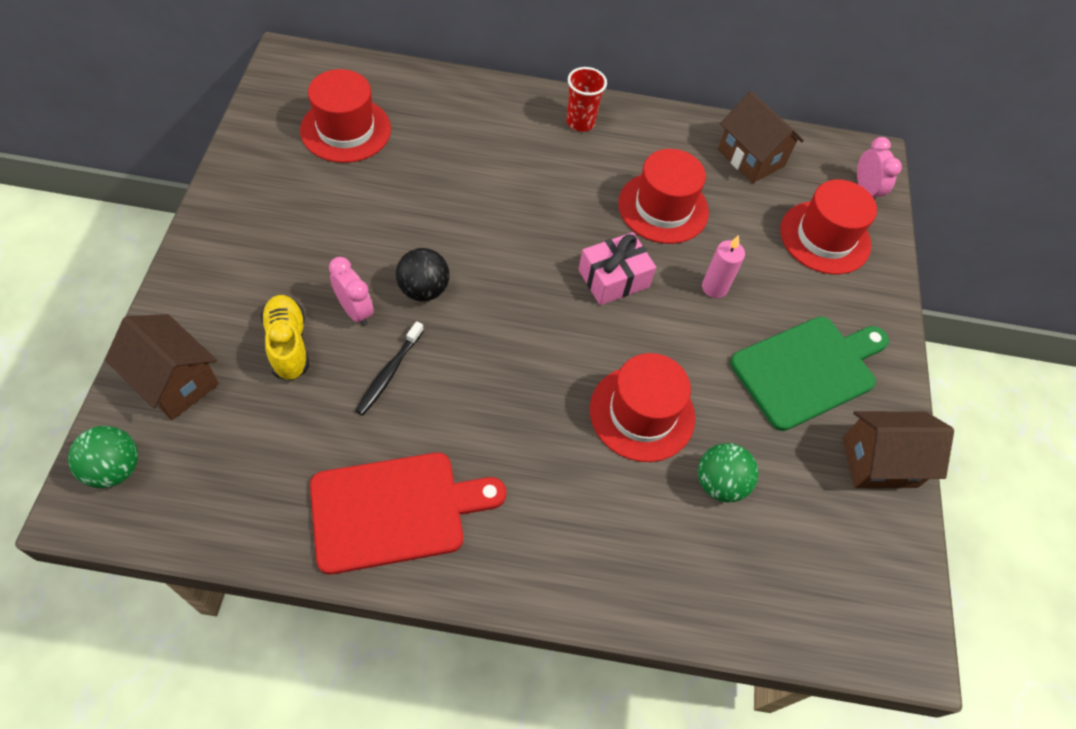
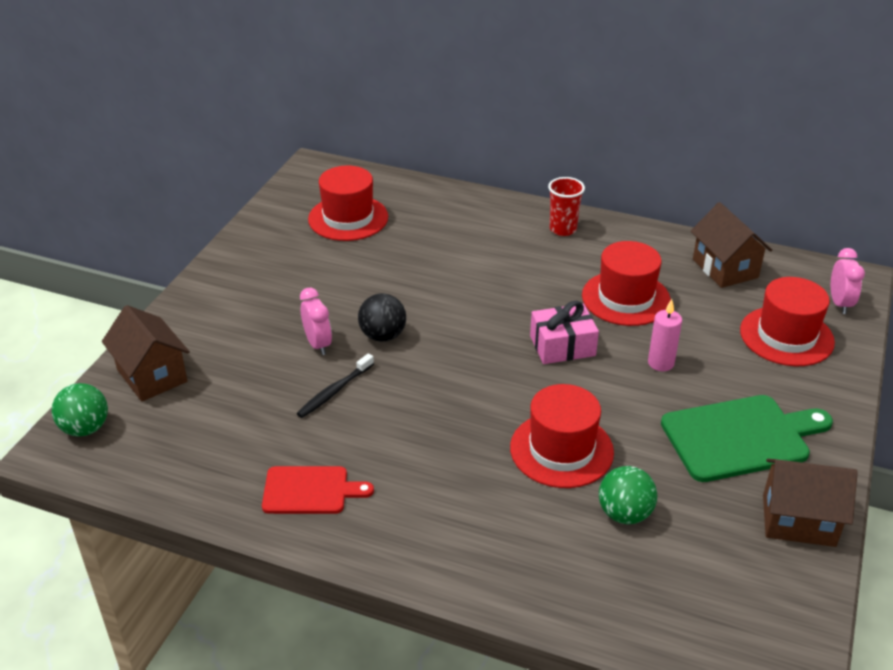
camera: 20 degrees right, 20 degrees down
yellow shoe [261,295,309,381] -> none
red cutting board [310,453,506,575] -> red cutting board [262,466,374,514], size x0.61

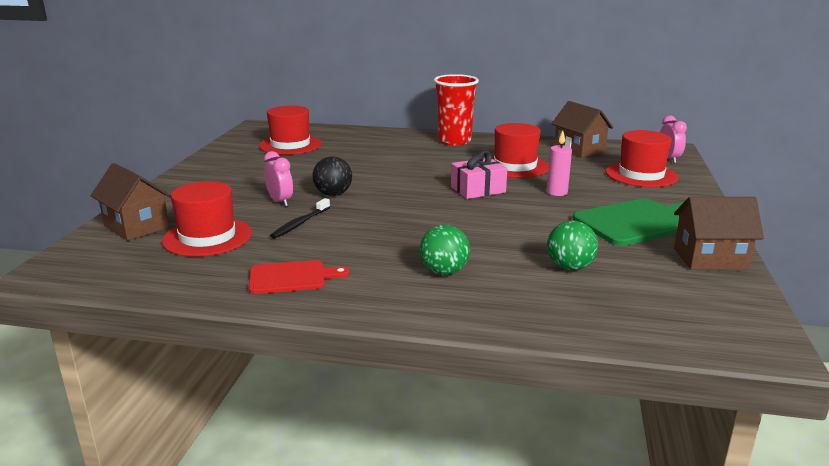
camera: 10 degrees left, 15 degrees down
green ball [52,383,108,437] -> green ball moved to [420,225,470,275]
red hat [510,384,614,488] -> red hat moved to [162,181,252,257]
red cup [548,177,585,236] -> red cup [434,74,479,145], size x1.64

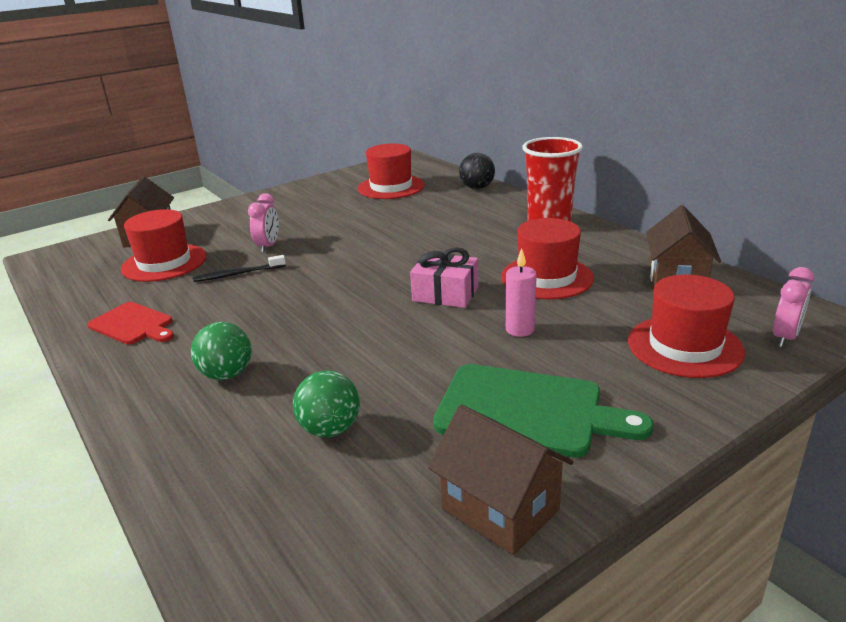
camera: 45 degrees right, 5 degrees up
black ball [313,157,352,196] -> black ball moved to [459,153,495,189]

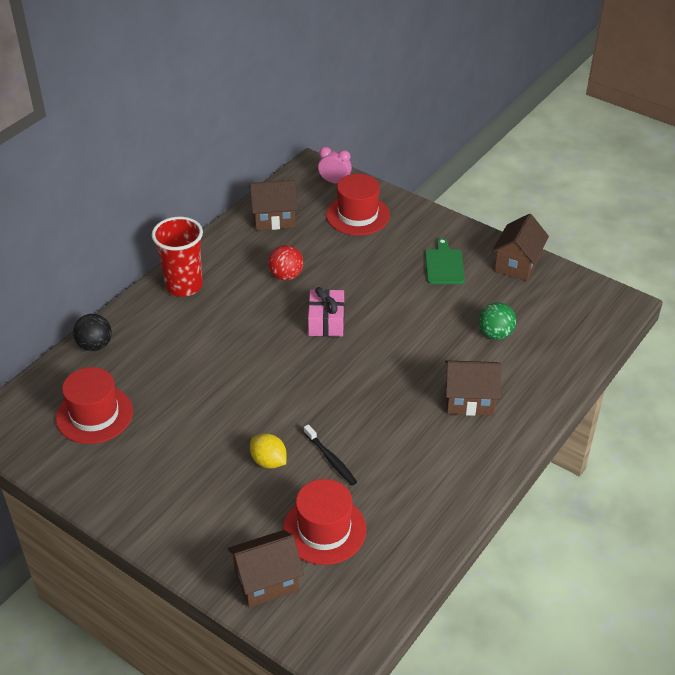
camera: 110 degrees left, 15 degrees up
red cutting board [87,302,174,345] -> none
green ball [191,322,252,380] -> brown house [445,361,501,416]
pink clock [248,193,279,253] -> yellow lemon [250,434,287,469]
green cutting board [433,364,654,458] -> green cutting board [425,238,465,284], size x0.61
red hat [501,218,594,299] -> red ball [268,245,303,280]
pink candle [506,248,537,337] -> none

